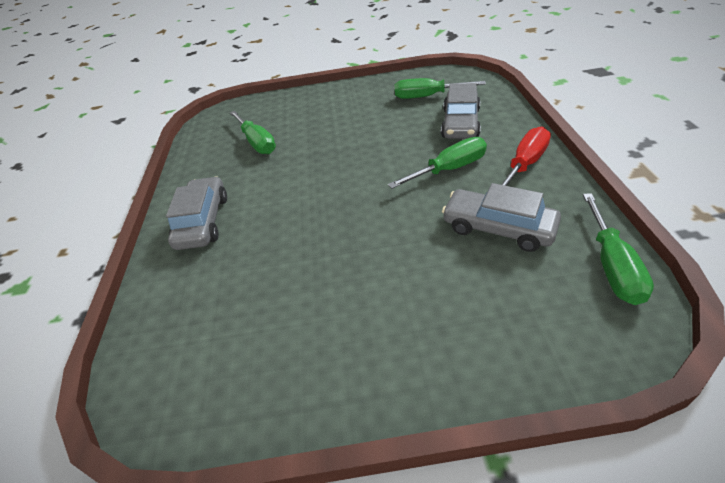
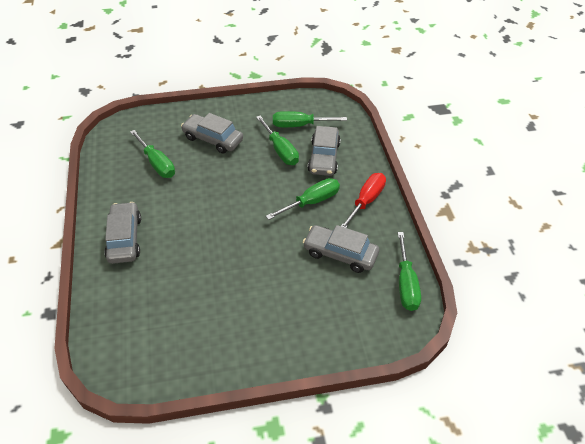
camera: 10 degrees left, 5 degrees up
none -> grey car [181,113,243,153]
none -> green screwdriver [256,116,299,165]

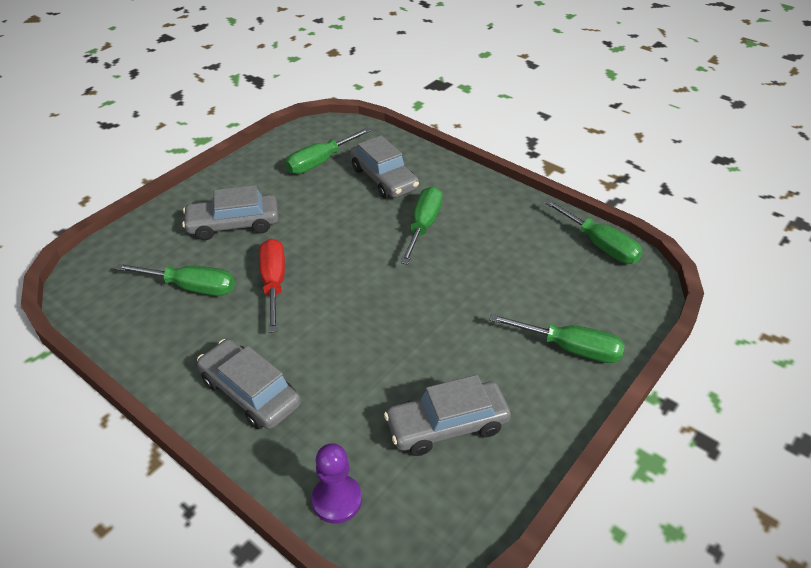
camera: 40 degrees left, 5 degrees down
green screwdriver [256,116,299,165] -> green screwdriver moved to [489,314,625,363]
grey car [303,225,379,273] -> grey car moved to [384,375,511,456]
red screwdriver [341,173,386,228] -> red screwdriver moved to [259,239,285,333]
none -> purple pawn [312,443,362,524]

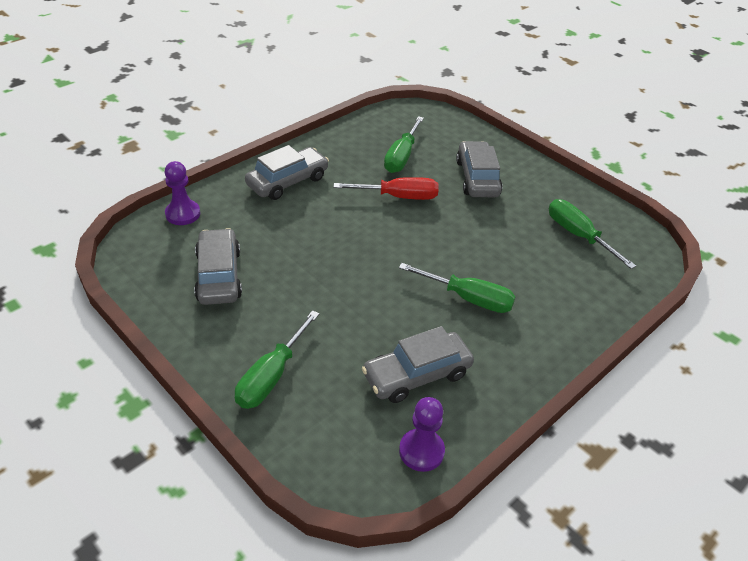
camera: 95 degrees right, 0 degrees up
grey car [350,136,419,199] -> grey car moved to [362,326,474,403]
green screwdriver [544,199,643,264] -> purple pawn [399,397,445,472]

